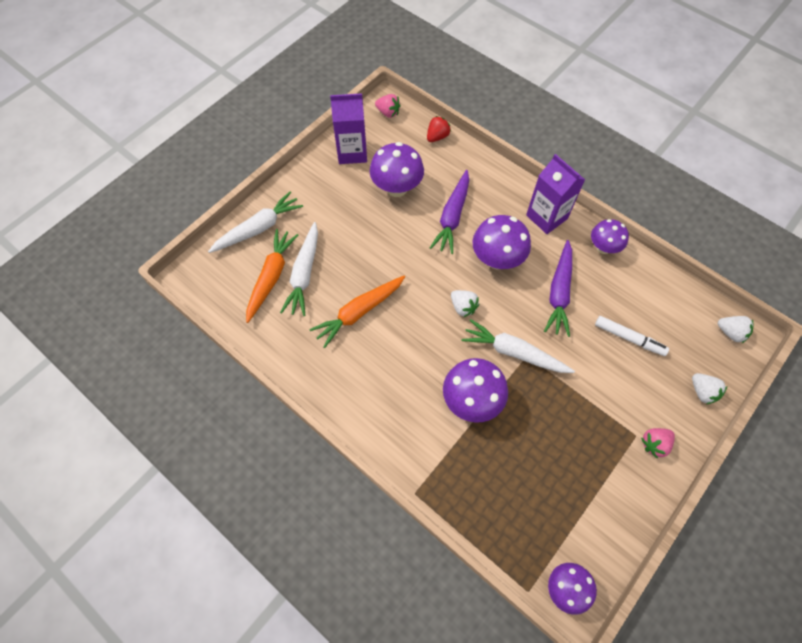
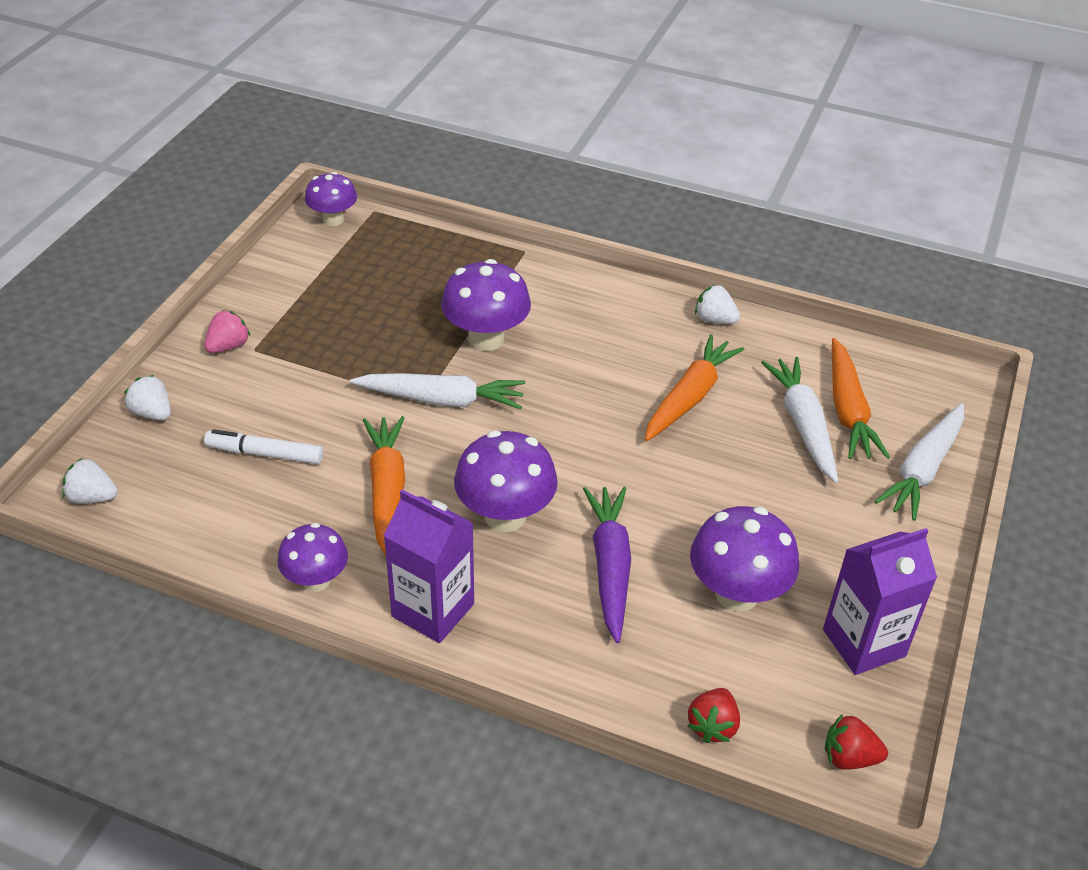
camera: 160 degrees right, 20 degrees down
pink strawberry [375,94,401,118] -> red strawberry [825,714,888,770]
white strawberry [451,290,479,318] -> white strawberry moved to [695,285,740,324]
purple carrot [544,240,572,337] -> orange carrot [363,416,405,556]

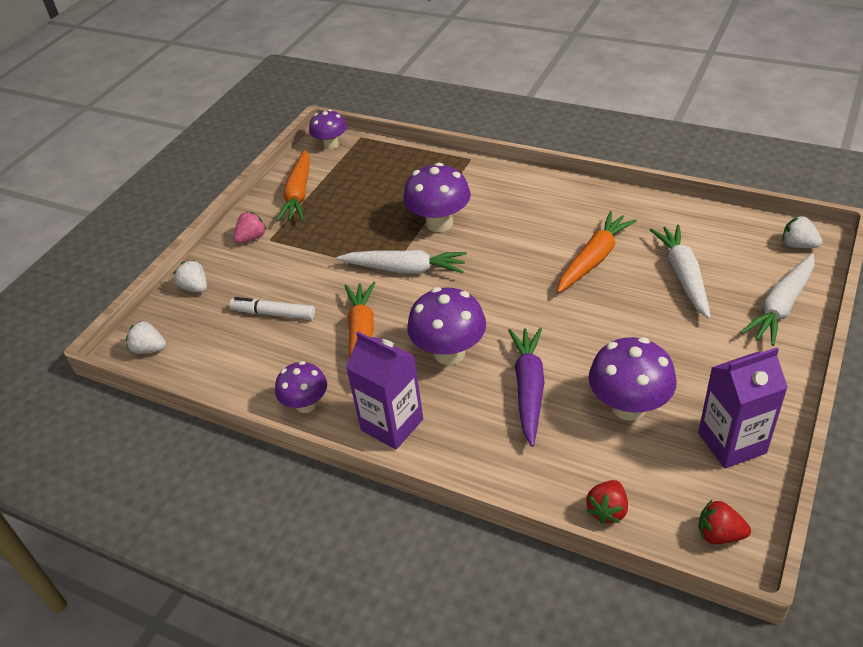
camera: 10 degrees right, 0 degrees up
white strawberry [695,285,740,324] -> white strawberry moved to [783,216,823,248]
orange carrot [832,338,890,459] -> orange carrot moved to [276,150,310,222]

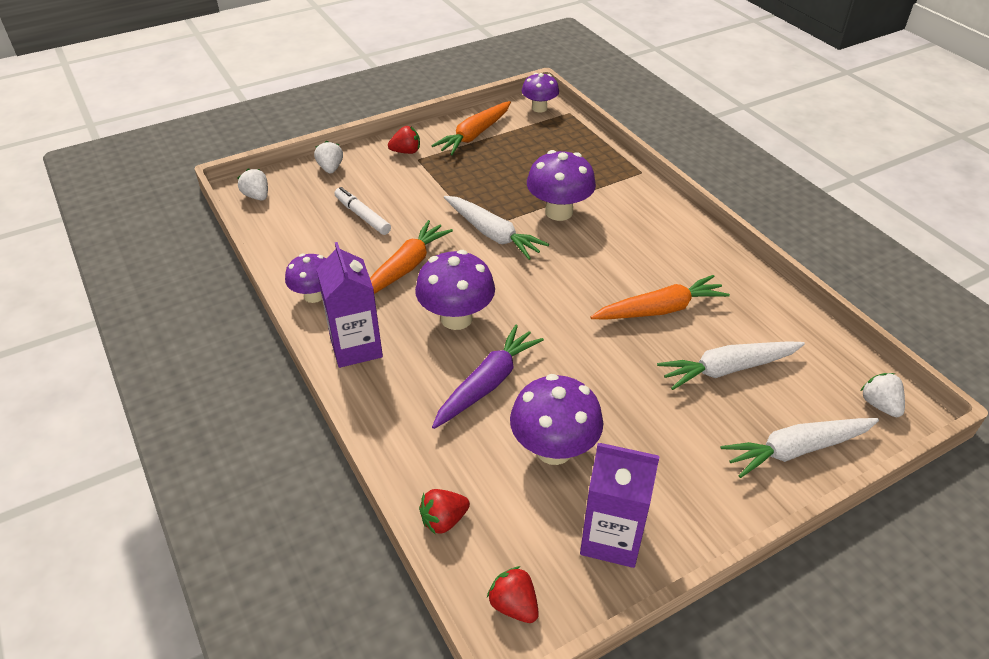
camera: 30 degrees right, 0 degrees up
pink strawberry [233,212,267,243] -> red strawberry [388,126,420,154]
white carrot [650,225,711,319] -> white carrot turned 135 degrees counterclockwise [657,341,805,390]

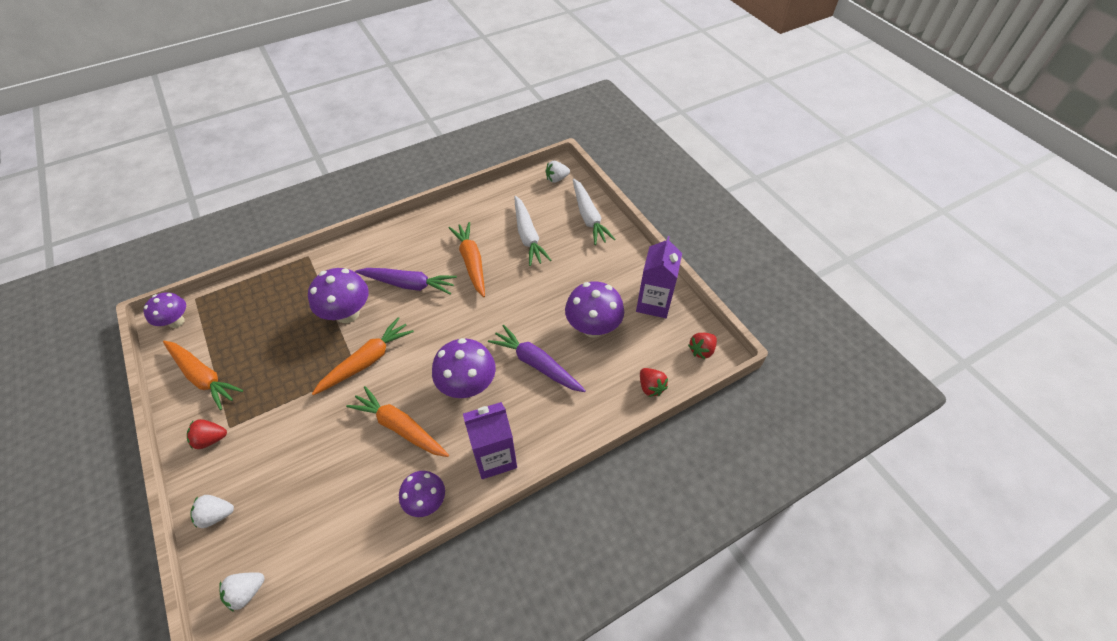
camera: 90 degrees left, 10 degrees up
white marker [334,187,391,235] -> none
red strawberry [388,126,420,154] -> red strawberry turned 90 degrees counterclockwise [187,419,227,449]
white carrot [444,196,549,260] -> orange carrot [312,317,414,395]
none -> purple carrot [355,268,457,295]

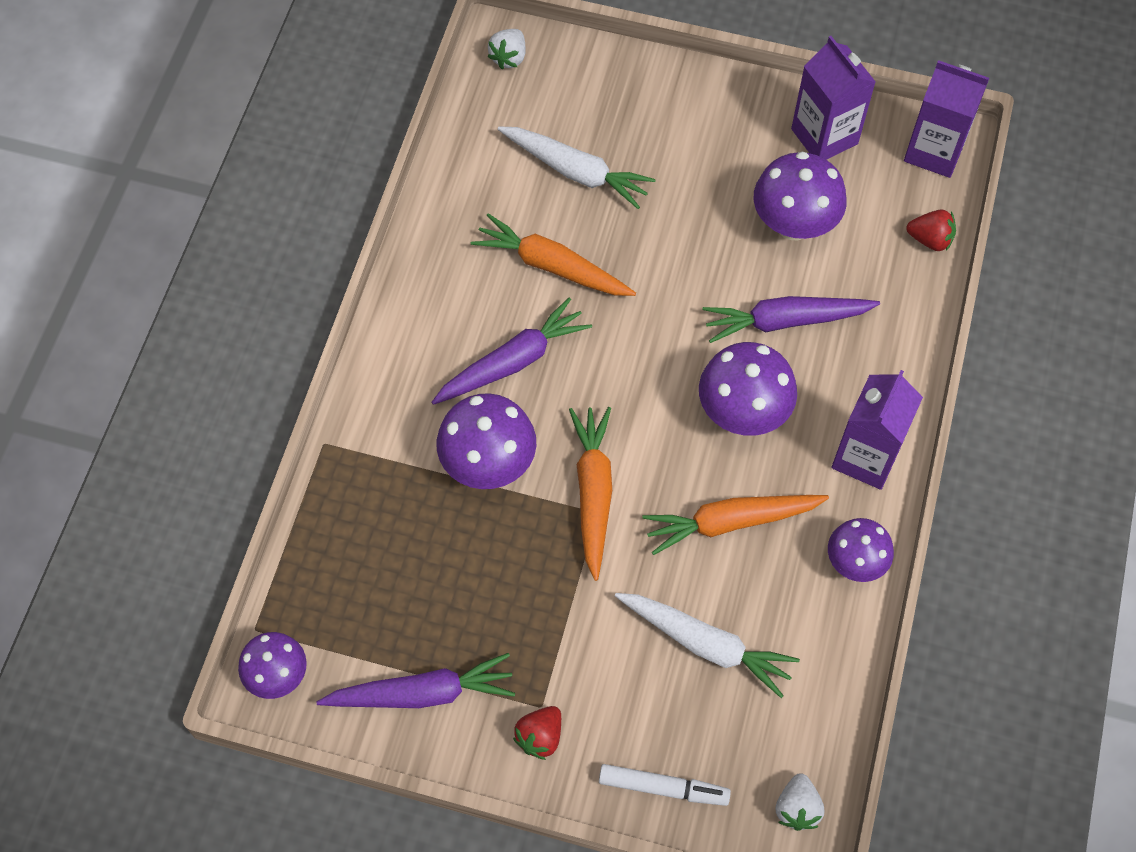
camera: 45 degrees left, 10 degrees up
orange carrot [163,341,243,410] -> purple carrot [316,653,515,708]
white strawberry [191,495,234,528] -> white marker [599,764,731,806]
white carrot [573,179,616,245] -> white carrot moved to [615,593,800,698]
red strawberry [688,333,717,359] -> purple carton [904,60,989,178]

